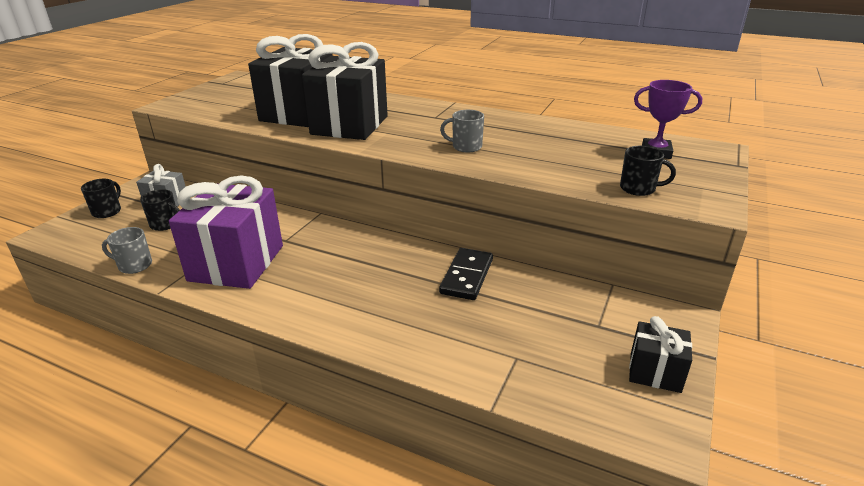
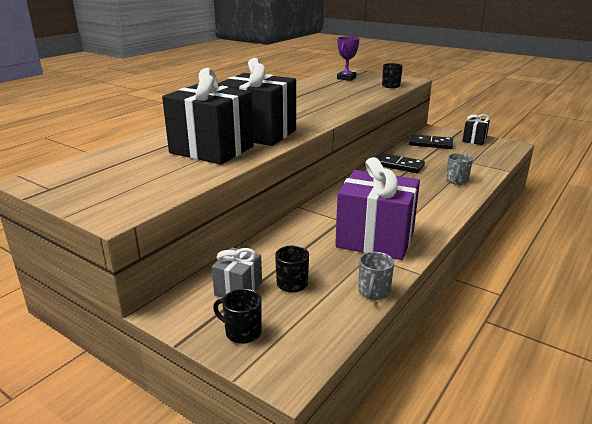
camera: 80 degrees left, 5 degrees down
grey mug [440,110,484,152] -> grey mug moved to [446,153,473,185]
none -> black domino [409,134,453,149]

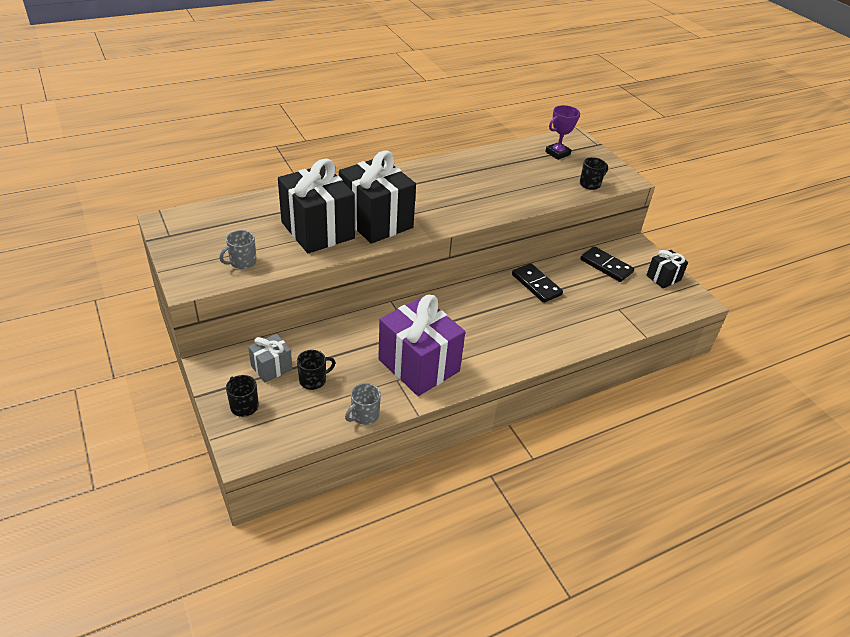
camera: 25 degrees right, 15 degrees up
grey mug [446,153,473,185] -> grey mug moved to [219,230,257,269]

